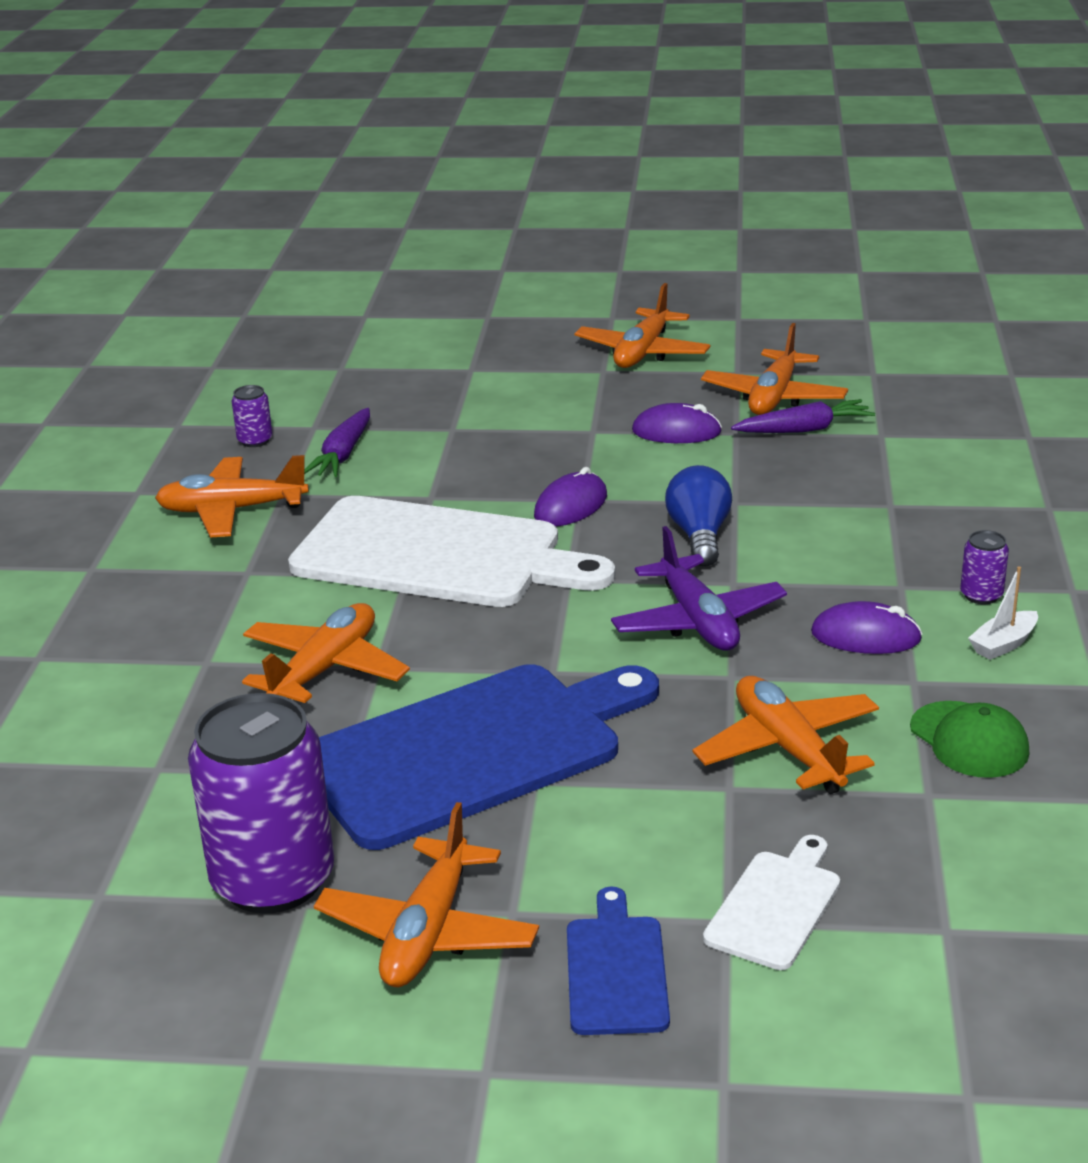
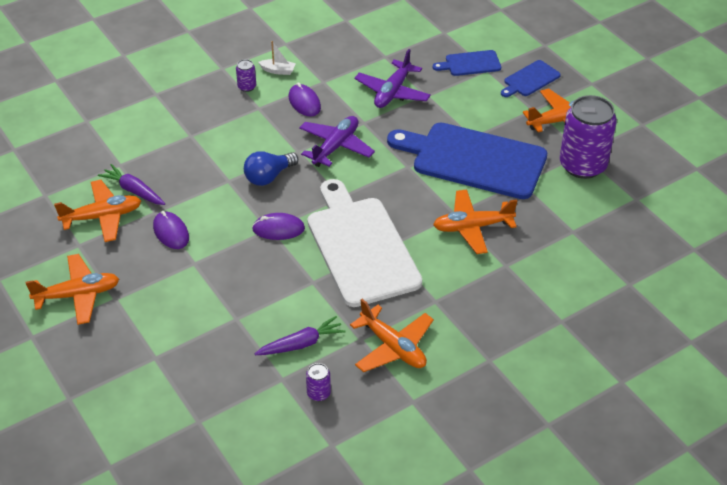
camera: 130 degrees left, 15 degrees up
orange plane [693,676,879,794] -> purple plane [355,49,431,108]
white cutting board [703,835,840,970] -> blue cutting board [433,50,501,76]
green cap [910,701,1029,778] -> none

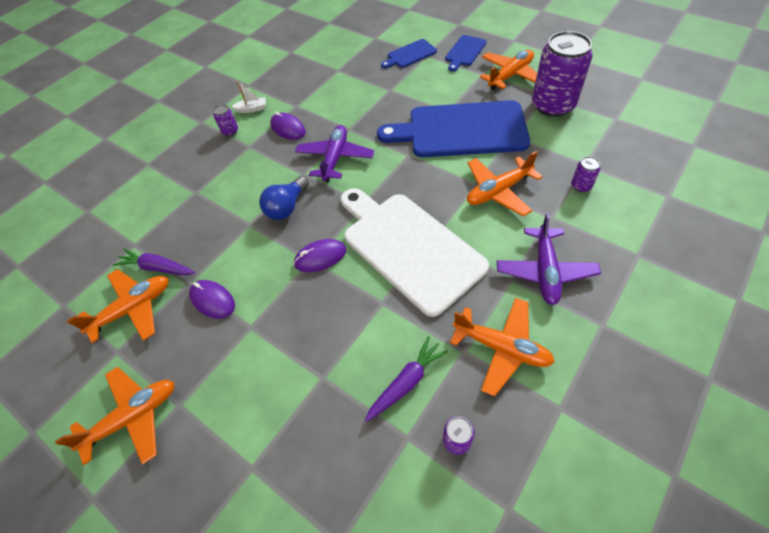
camera: 15 degrees left, 10 degrees up
purple plane [355,49,431,108] -> purple plane moved to [497,213,601,305]
none -> purple can [571,156,601,192]

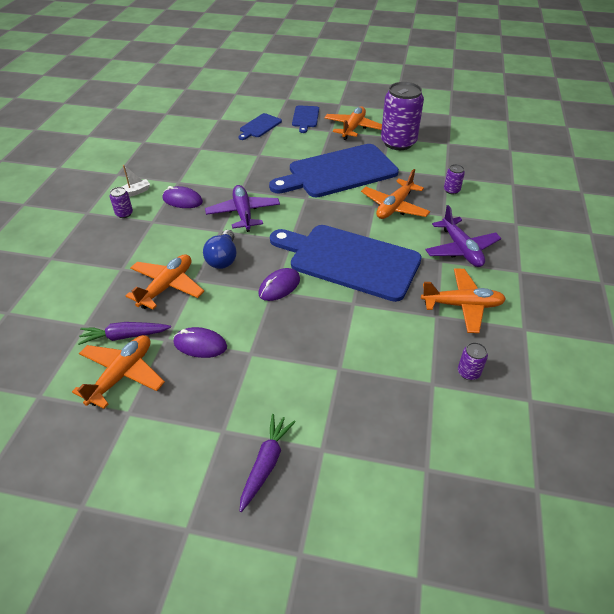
camera: 30 degrees left, 10 degrees down
orange plane [55,367,174,465] -> orange plane moved to [126,254,204,309]
white cutting board [341,188,489,317] -> blue cutting board [270,225,422,302]
purple carrot [365,336,448,422] -> purple carrot moved to [240,414,296,512]

